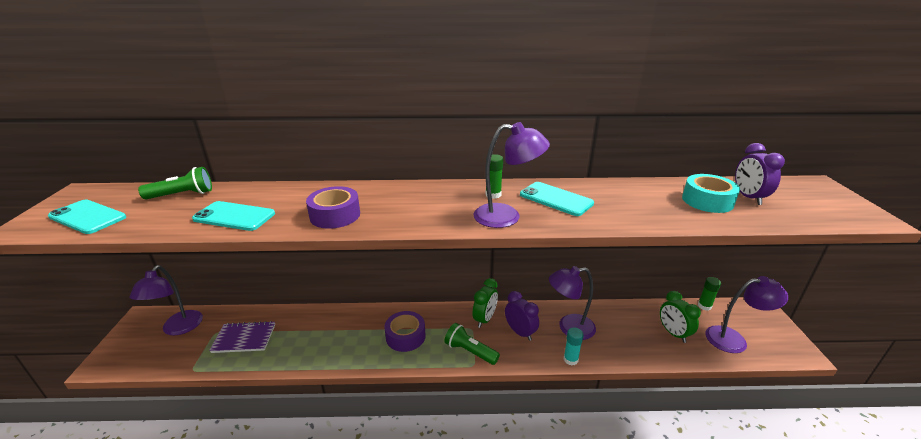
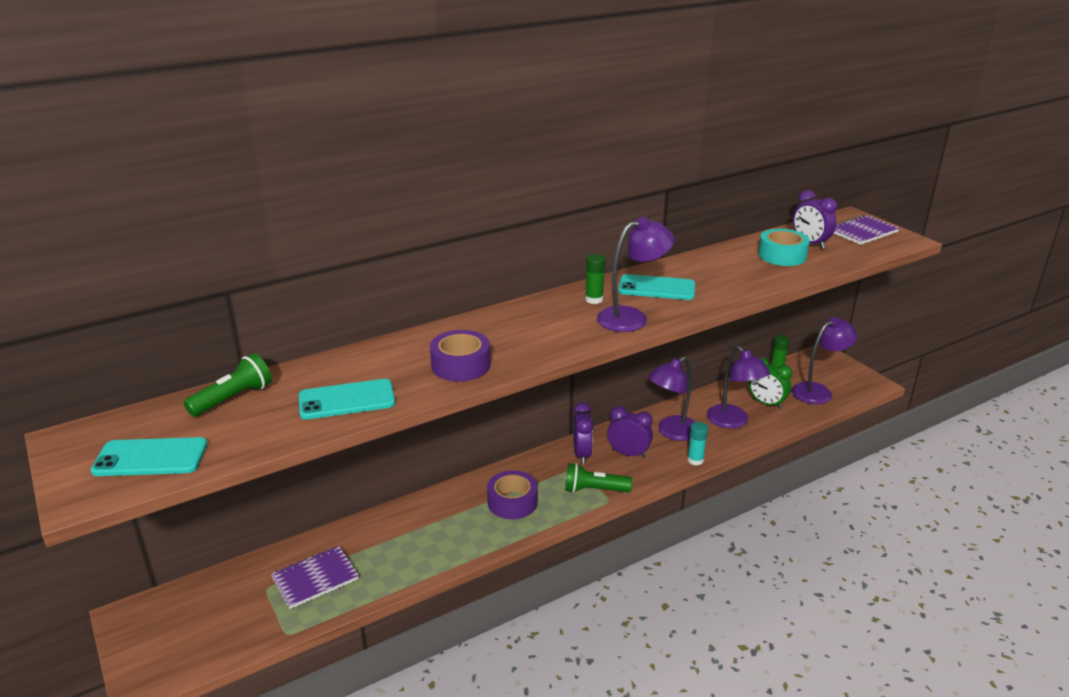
camera: 30 degrees left, 0 degrees up
purple lamp [129,265,203,336] -> purple lamp moved to [707,346,770,429]
green clock [472,278,498,328] -> purple clock [573,402,593,464]
none -> purple notebook [834,215,899,245]

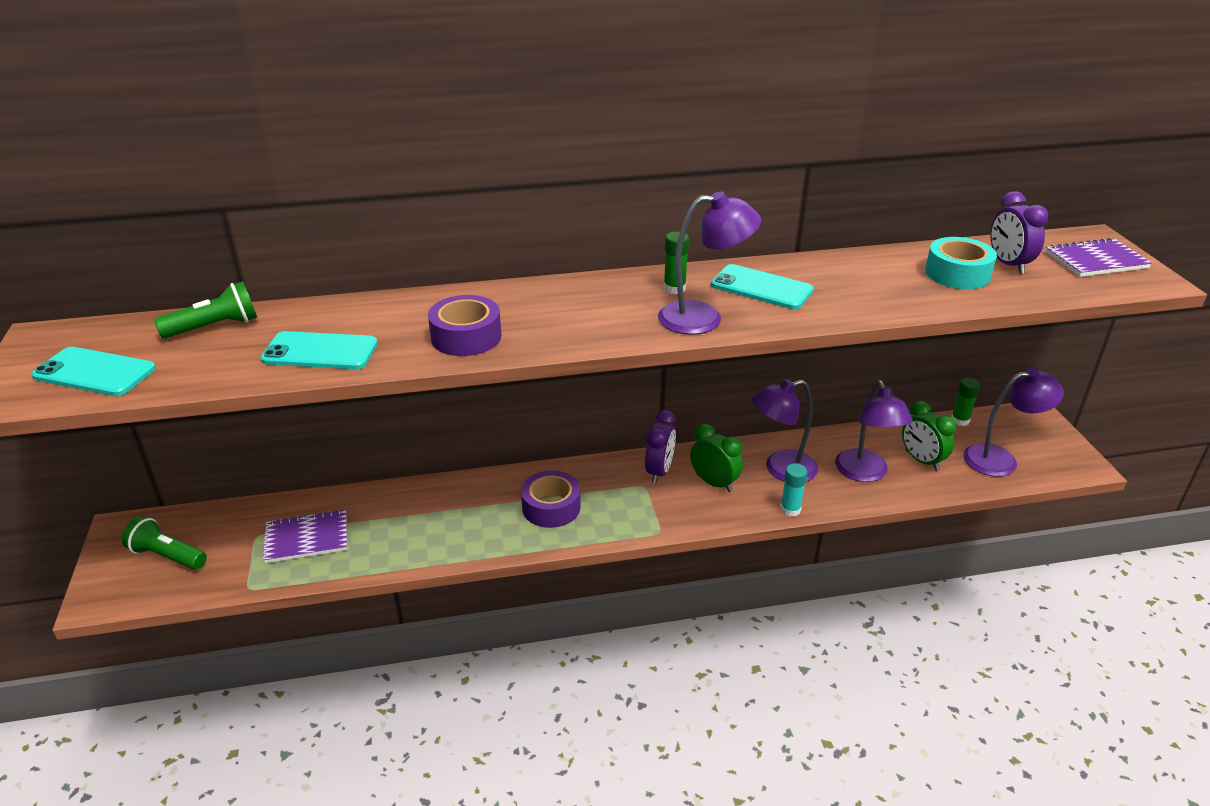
camera: 20 degrees right, 5 degrees up
green flashlight [565,463,632,493] -> green flashlight moved to [122,516,207,570]
purple clock [607,406,653,458] -> green clock [690,424,743,492]

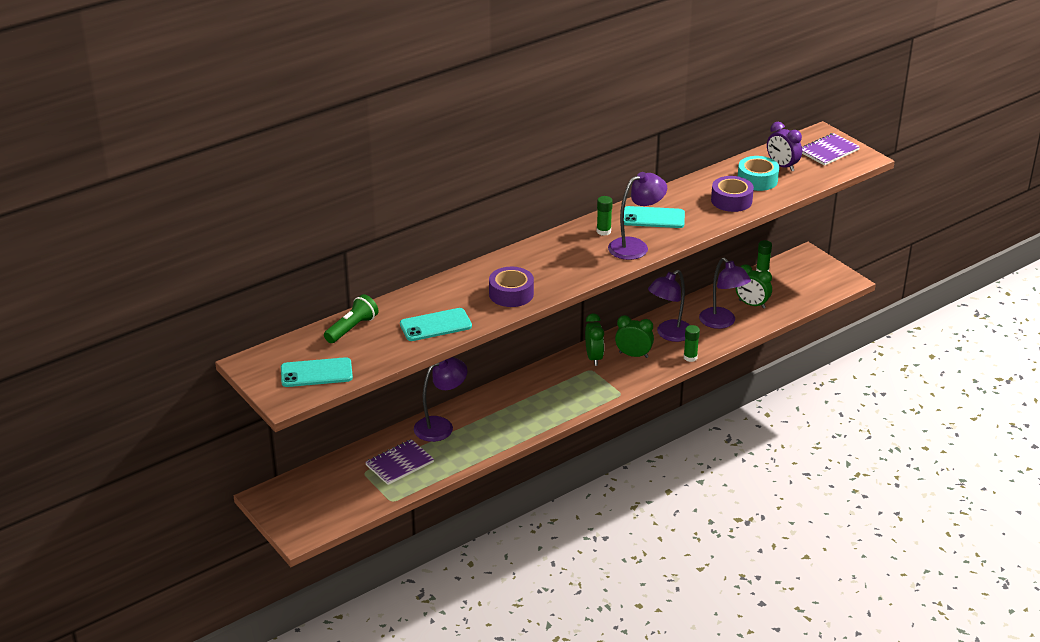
camera: 25 degrees left, 0 degrees up
green flashlight [122,516,207,570] -> none
purple tape [521,470,581,528] -> purple tape moved to [711,176,754,212]
purple clock [645,410,676,483] -> green clock [585,313,604,366]
turquoise glue stick [780,463,807,517] -> green glue stick [684,325,700,362]
purple lamp [963,368,1064,477] -> purple lamp moved to [414,357,468,442]

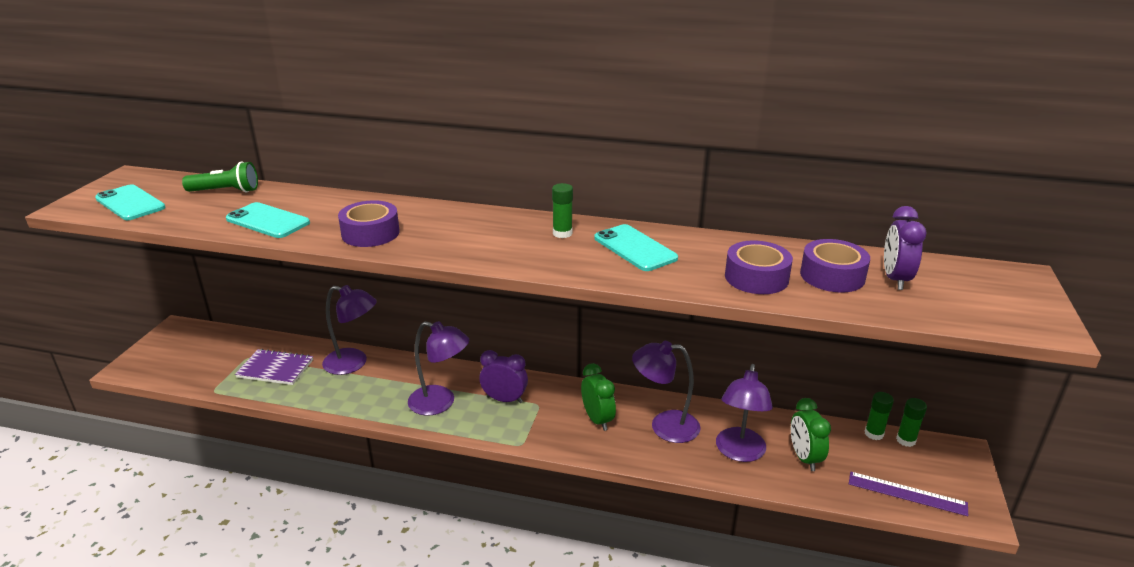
camera: 50 degrees right, 5 degrees down
green clock [585,313,604,366] -> none
purple lamp [608,172,667,260] -> purple lamp moved to [408,321,470,415]
green glue stick [684,325,700,362] -> green glue stick moved to [896,398,927,447]
turquoise tape [738,156,779,191] -> purple tape [800,239,870,293]
purple notebook [802,133,860,166] -> none
none -> purple clock [479,350,528,403]
none -> purple ruler [849,472,968,516]

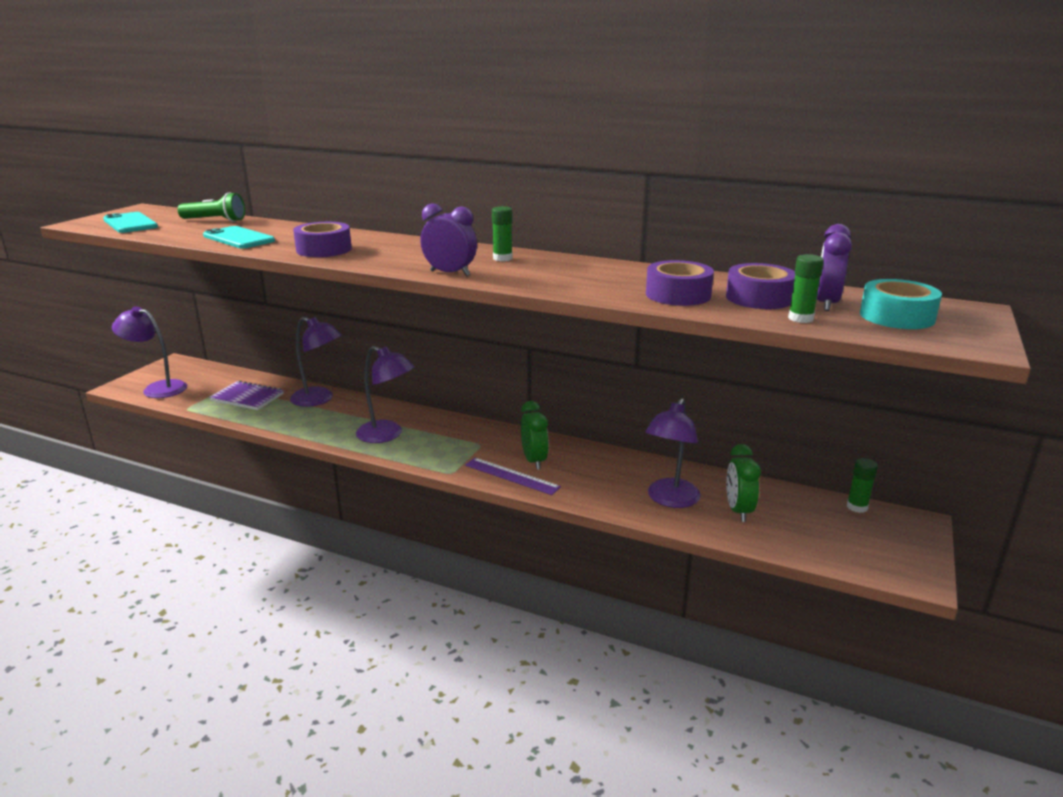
camera: 10 degrees right, 5 degrees down
purple clock [479,350,528,403] -> purple clock moved to [420,203,477,276]
turquoise phone [594,224,678,271] -> none
purple lamp [632,341,700,443] -> purple lamp moved to [112,306,187,398]
purple ruler [849,472,968,516] -> purple ruler moved to [465,458,561,495]
green glue stick [865,392,894,440] -> green glue stick moved to [788,254,824,323]
none -> turquoise tape [860,279,942,329]

